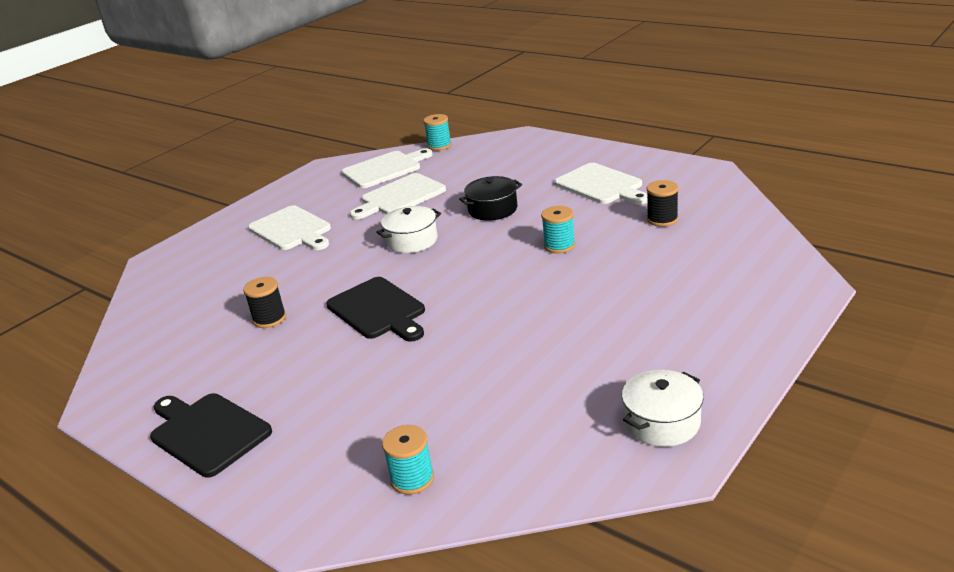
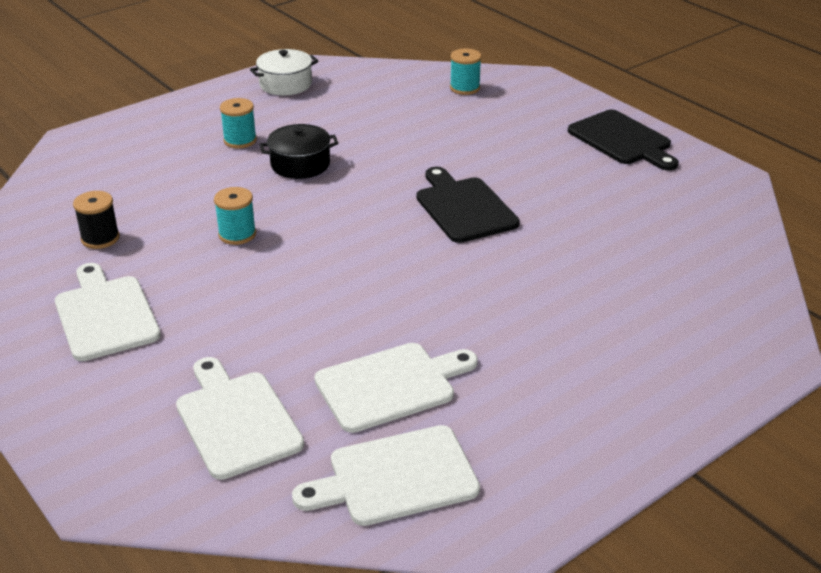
camera: 170 degrees left, 5 degrees up
black spool [243,277,286,328] -> none
white cutting board [248,205,331,250] -> white cutting board moved to [176,357,304,480]
white pot [376,206,441,253] -> none
turquoise spool [423,114,452,151] -> turquoise spool moved to [220,98,257,149]
black pot [459,176,522,221] -> black pot moved to [260,124,338,179]

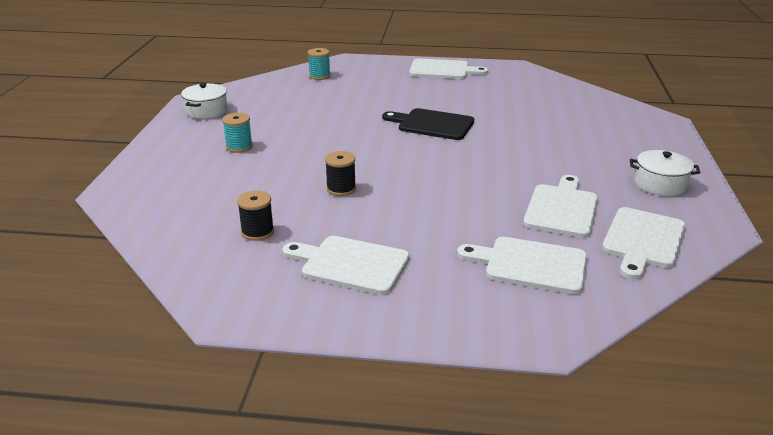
camera: 45 degrees left, 5 degrees down
turquoise spool [214,187,256,245] -> black spool [325,151,356,196]
black pot [260,124,338,179] -> none
black cutting board [568,110,679,170] -> white cutting board [409,58,488,79]
none -> white pot [630,150,701,196]

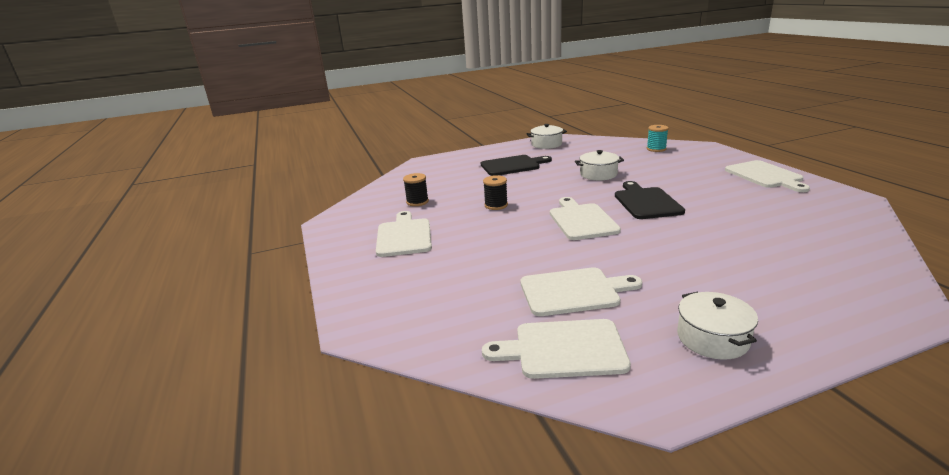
camera: 65 degrees right, 5 degrees down
turquoise spool [222,113,253,153] -> black cutting board [481,155,552,176]
white cutting board [457,237,587,294] -> white cutting board moved to [550,197,621,240]
none -> white pot [575,150,624,181]

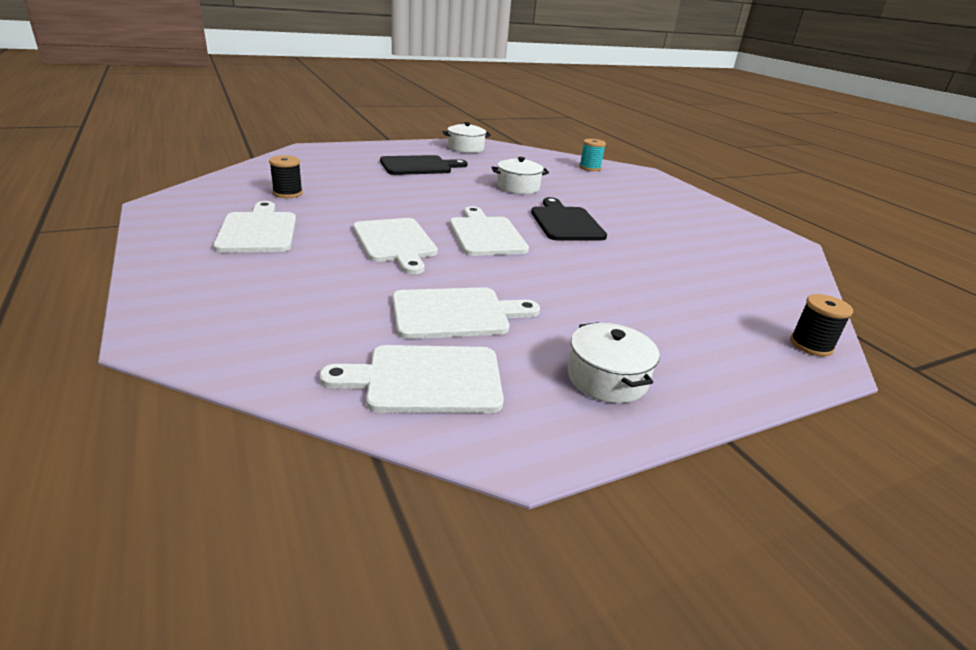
camera: 10 degrees left, 5 degrees up
black spool [483,175,508,210] -> black spool moved to [790,294,853,356]
white cutting board [725,160,810,192] -> white cutting board moved to [353,218,438,274]

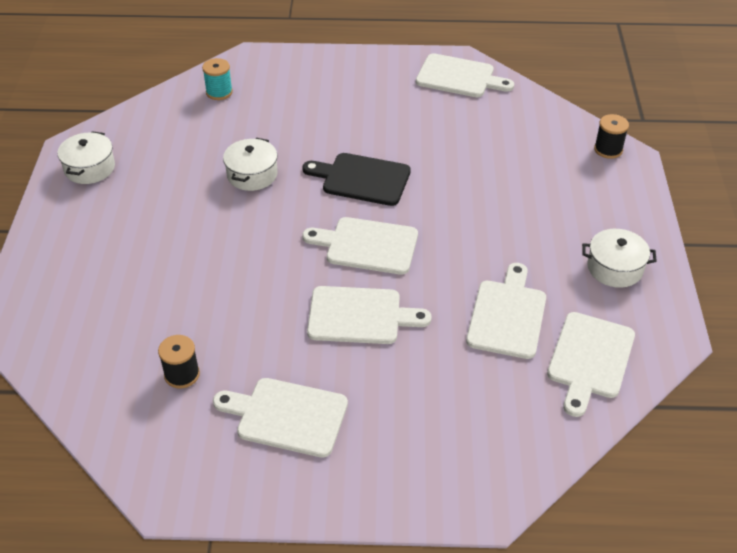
camera: 60 degrees left, 15 degrees up
black cutting board [380,155,468,175] -> none
none -> white cutting board [416,53,514,97]

